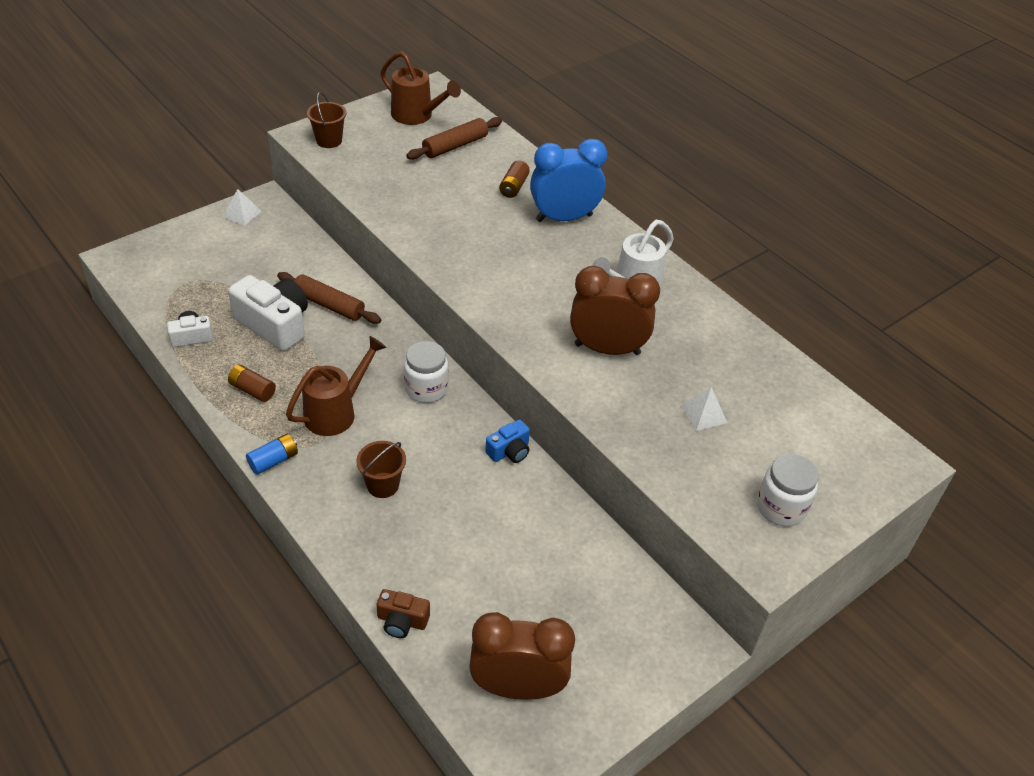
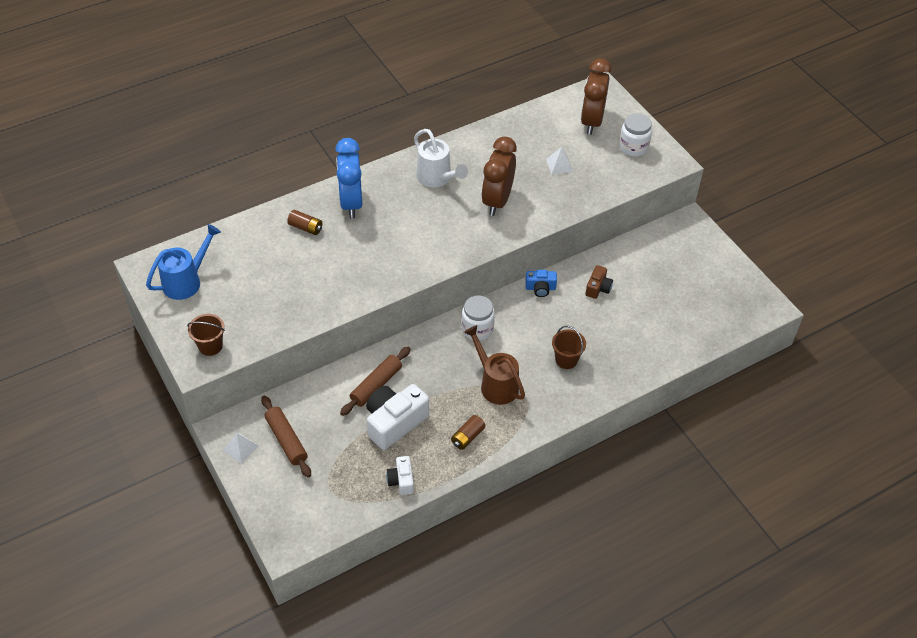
camera: 80 degrees left, 5 degrees up
blue battery [246,434,298,475] -> none
brown camera [377,589,430,638] -> brown camera moved to [586,265,613,299]
brown watering can [381,51,461,125] -> blue watering can [146,224,221,300]
brown rolling pin [406,117,502,160] -> brown rolling pin moved to [261,396,311,478]
brown clock [469,612,575,700] -> brown clock moved to [581,58,612,135]
blue camera [485,419,530,463] -> blue camera turned 120 degrees clockwise [525,270,557,297]

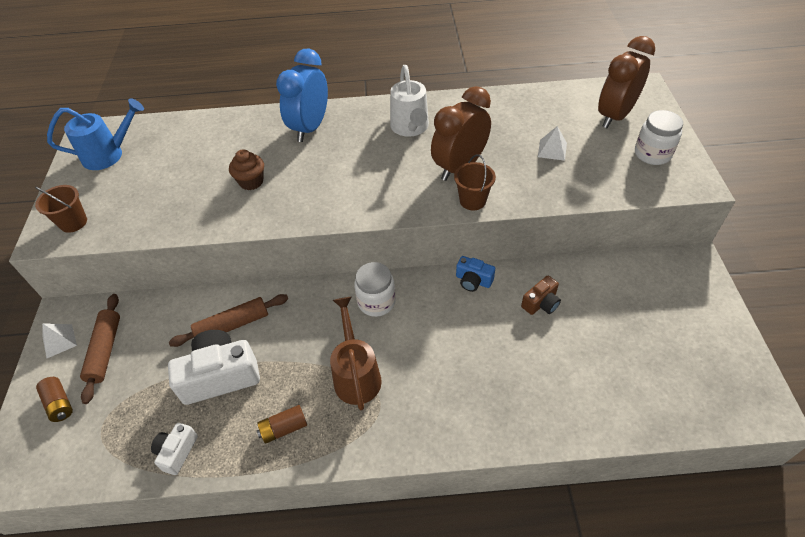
camera: 30 degrees right, 0 degrees up
brown battery [287,210,322,235] -> brown battery moved to [36,377,73,422]
brown bucket [552,326,586,369] -> brown bucket moved to [454,154,496,210]
none -> brown cupcake [229,149,264,190]

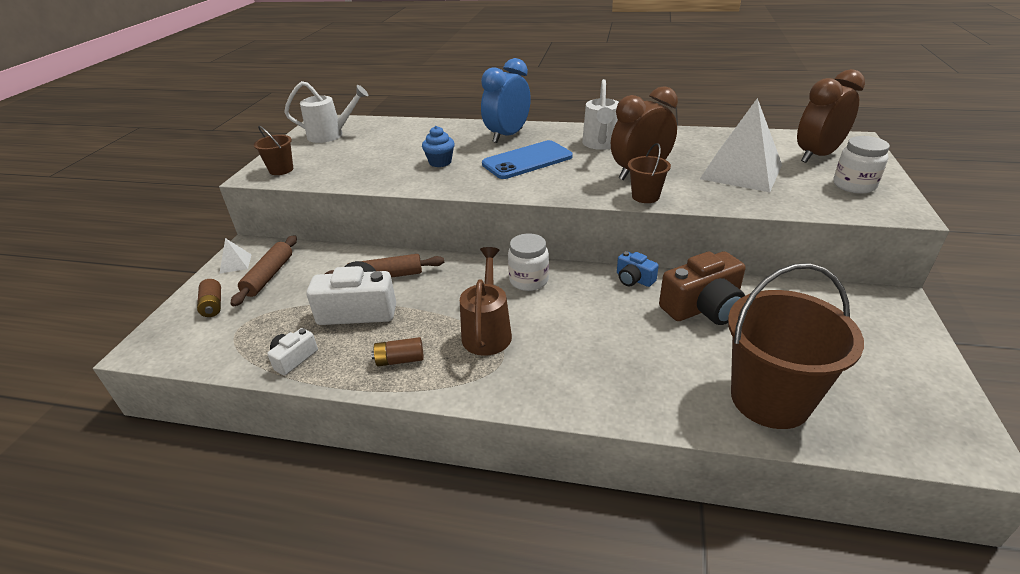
camera: 15 degrees right, 15 degrees down
blue watering can [47,98,144,170] -> white watering can [284,81,368,143]
brown cupcake [229,149,264,190] -> blue cupcake [422,126,455,167]
brown camera [521,276,561,315] -> brown camera [659,251,746,325], size x1.90
white pyramid [538,126,567,161] -> white pyramid [700,98,782,192], size x2.37
none -> blue phone [482,140,573,179]
none -> brown bucket [728,263,864,429]

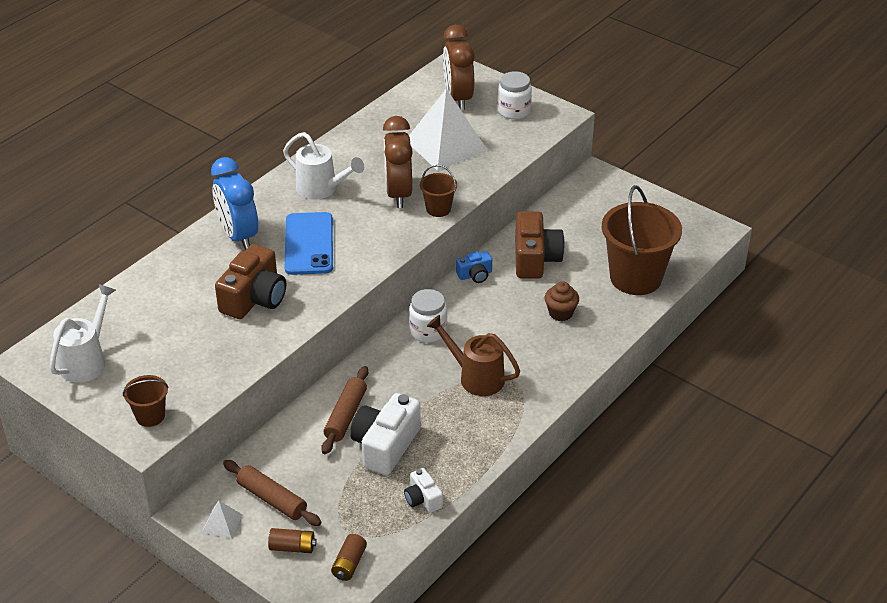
camera: 65 degrees left, 5 degrees up
brown battery [371,337,424,367] -> brown battery moved to [331,534,367,581]
blue cupcake [422,126,455,167] -> brown camera [215,244,286,319]
none -> brown cupcake [545,281,579,321]

